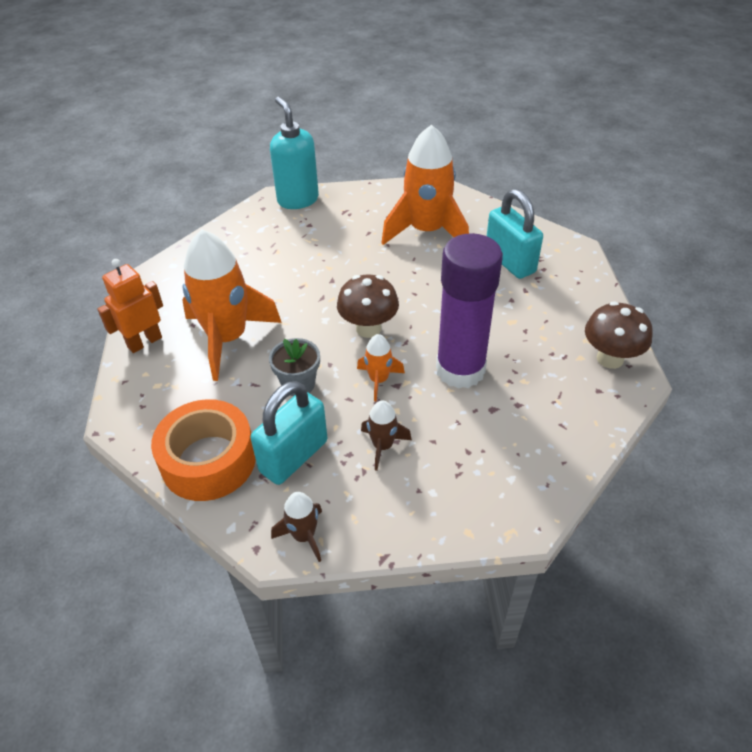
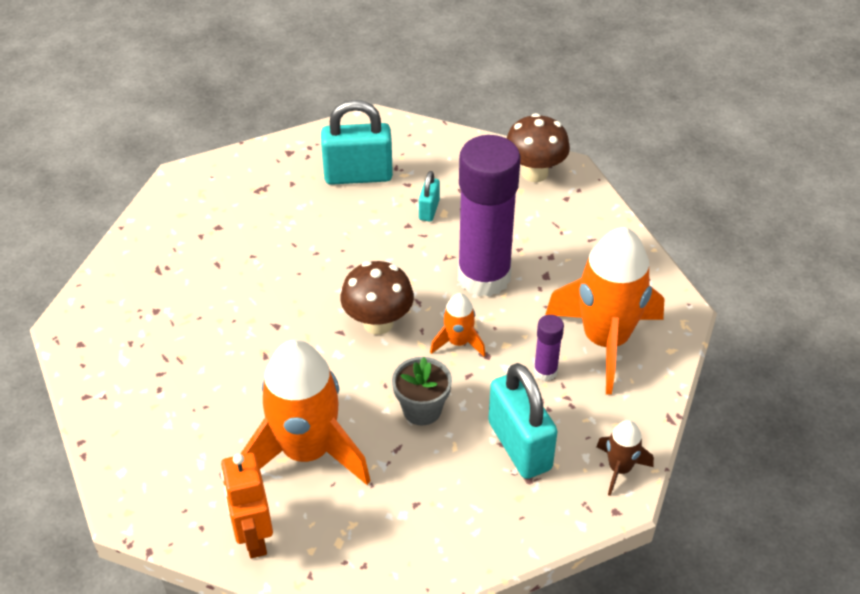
camera: 65 degrees left, 0 degrees up
orange tape [151,399,256,501] -> none
turquoise soap dispenser [270,97,319,209] -> none
brown rocket [361,400,412,471] -> purple glue stick [533,315,564,381]
orange rocket [381,125,469,245] -> orange rocket moved to [545,227,665,395]
none -> turquoise padlock [419,171,440,222]

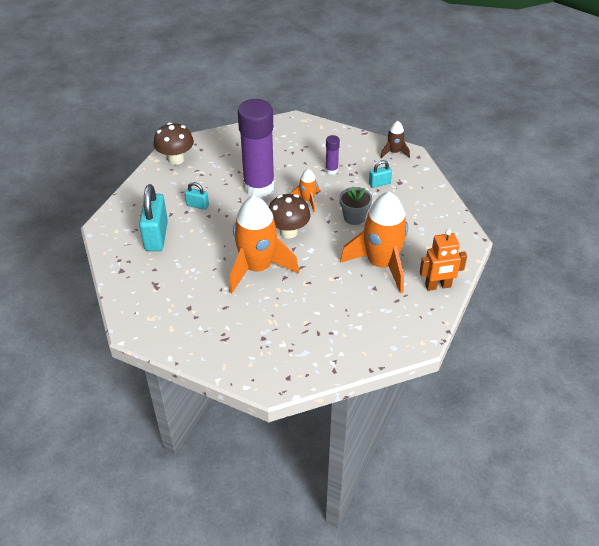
camera: 85 degrees left, 0 degrees up
turquoise padlock [488,363,558,479] -> turquoise padlock [369,160,392,188], size x0.50
orange rocket [545,227,665,395] -> orange rocket moved to [229,195,299,294]

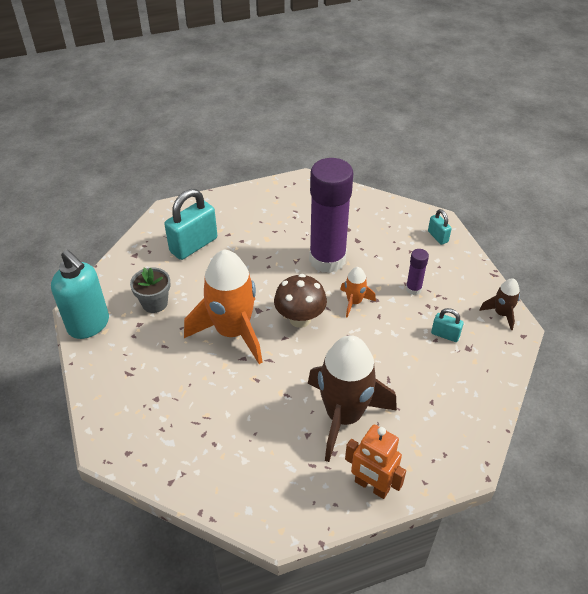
camera: 45 degrees right, 0 degrees up
brown mushroom [154,122,194,165] -> none
turquoise padlock [185,182,209,210] -> turquoise padlock moved to [428,209,452,245]
grey flower pot [339,187,372,225] -> grey flower pot moved to [130,267,170,313]
orange rocket [340,192,408,293] -> brown rocket [308,335,397,462]
none -> turquoise soap dispenser [51,250,109,339]

